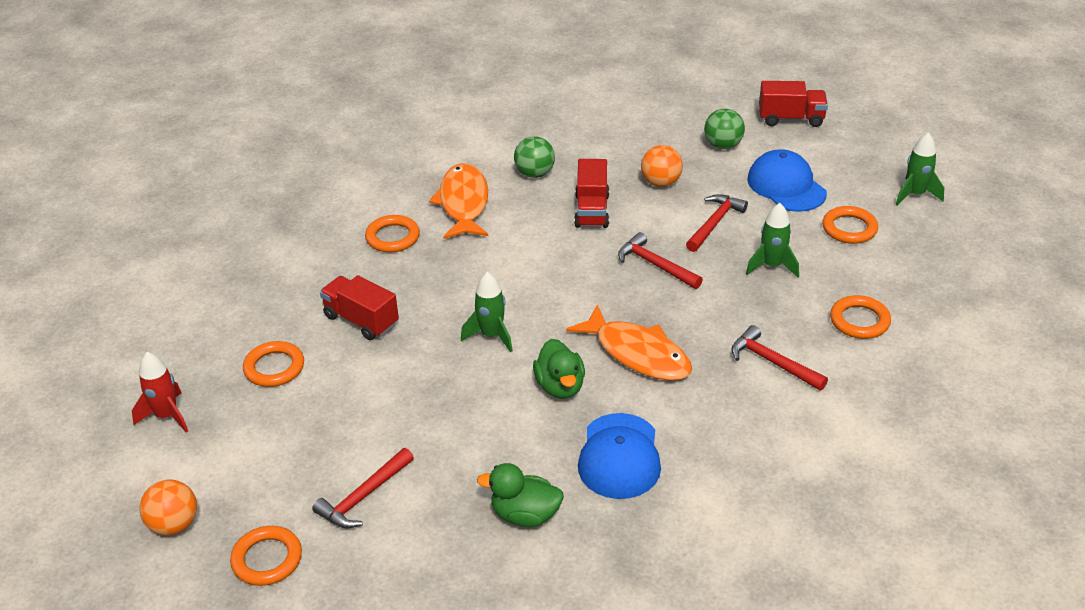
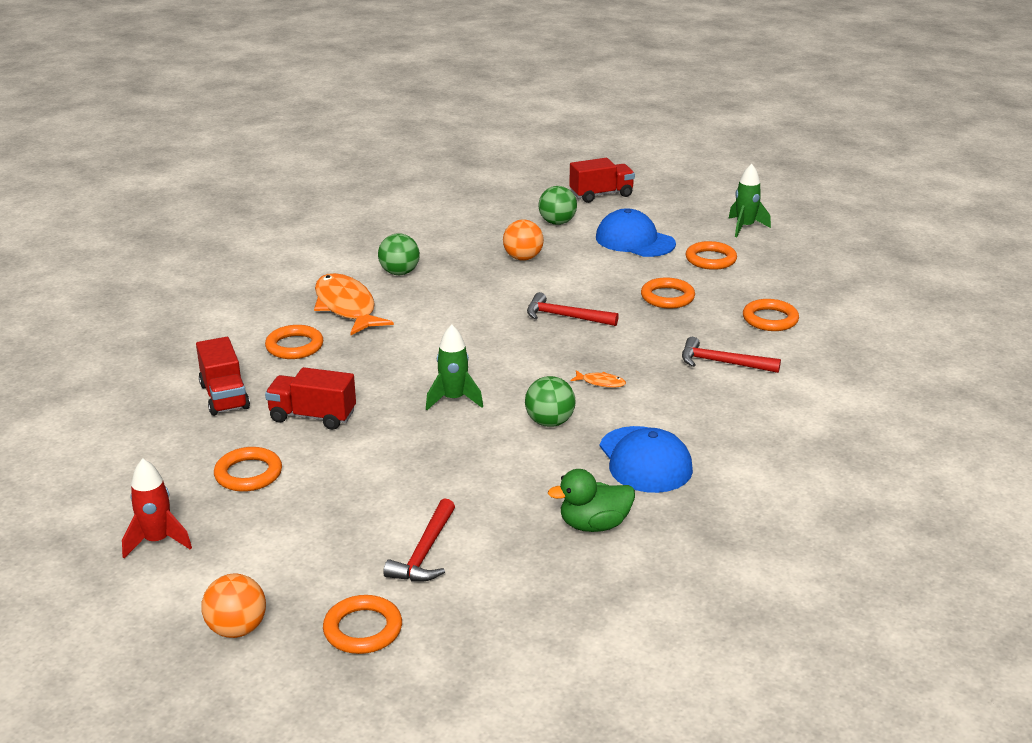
camera: 25 degrees left, 10 degrees down
green duck [533,339,585,399] -> green ball [525,376,576,427]
orange fish [566,305,692,381] -> orange fish [571,370,626,388], size x0.40
red truck [574,159,609,228] -> red truck moved to [196,337,250,416]
red hammer [686,194,748,252] -> none
green rocket [746,203,799,278] -> orange ring [641,277,695,309]

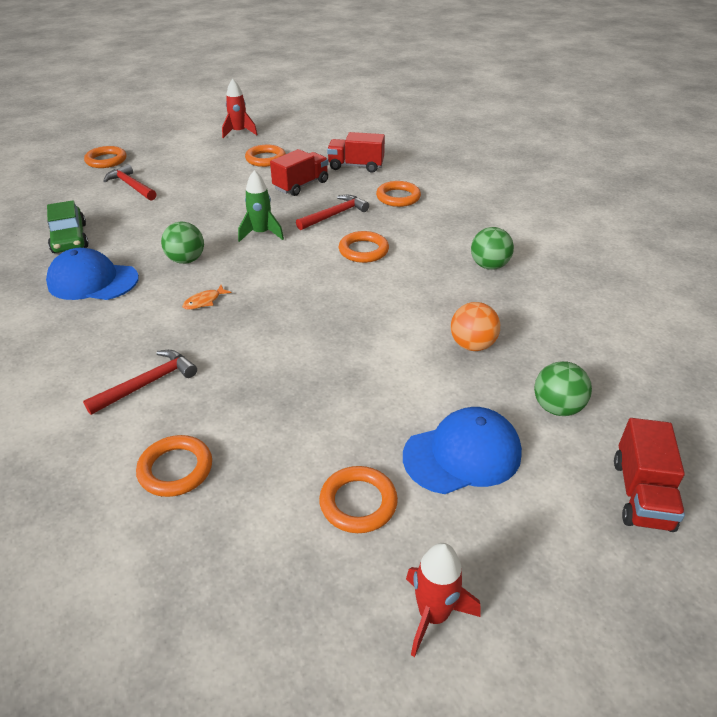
camera: 120 degrees right, 10 degrees up
orange ball [202,574,266,638] -> none
orange fish [314,273,394,335] -> none
red hammer [527,292,619,326] -> red hammer moved to [296,195,369,230]
green duck [548,469,635,532] -> green car [47,200,89,253]
orange ring [641,277,695,309] -> orange ring moved to [339,231,389,263]
green rocket [728,164,771,237] -> red rocket [406,543,481,657]

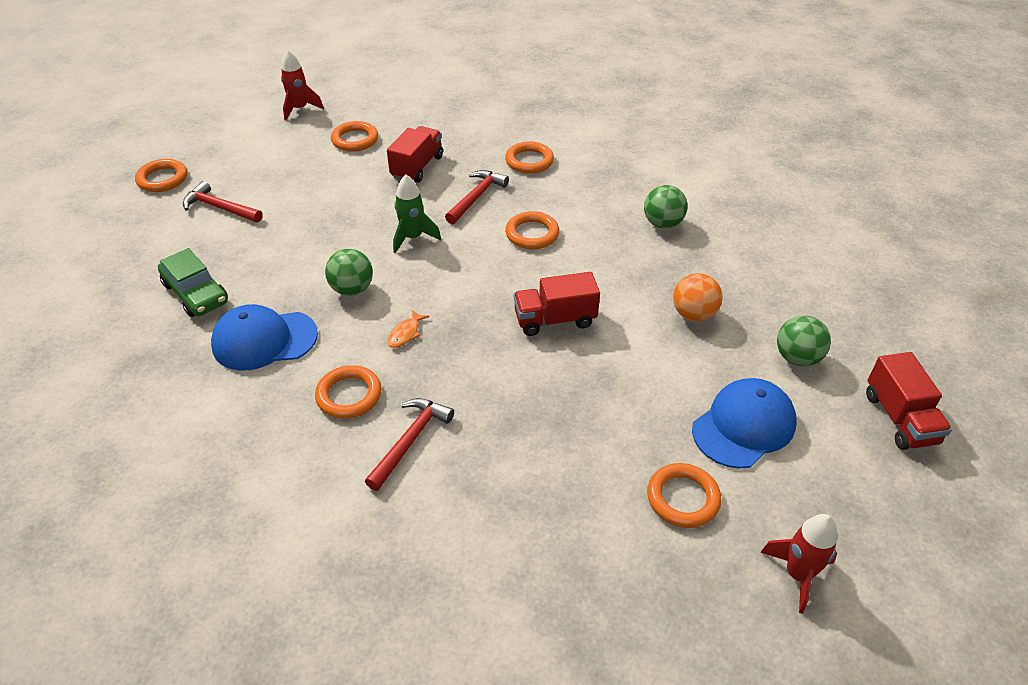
camera: 20 degrees left, 5 degrees up
orange ring [136,435,212,497] -> orange ring moved to [315,365,382,419]
red truck [327,132,385,173] -> red truck moved to [514,272,600,336]

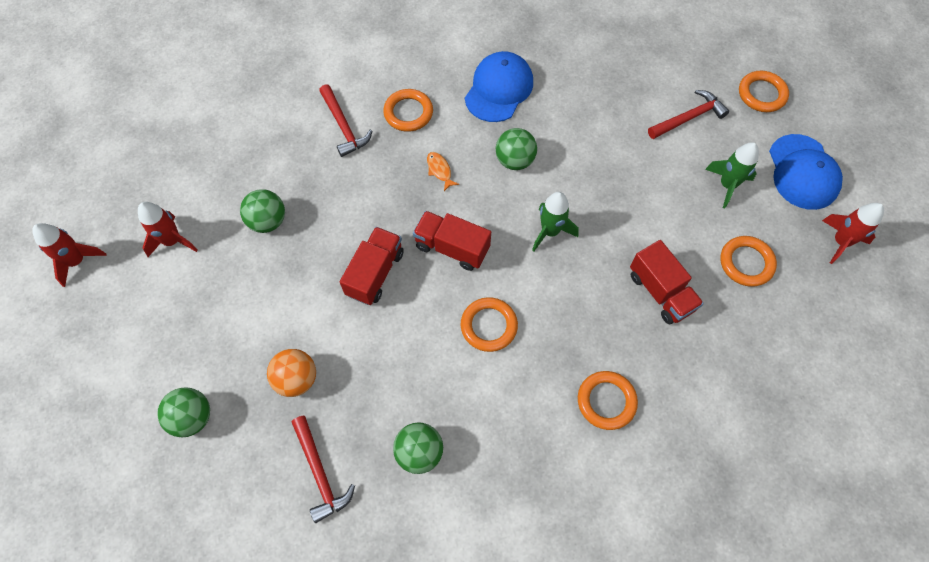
camera: 125 degrees right, 20 degrees up
green car [158,248,228,317] -> none
red hammer [445,170,509,224] -> red hammer moved to [292,416,355,523]
orange ring [647,463,721,528] -> red rocket [138,202,198,257]
blue cap [692,378,797,469] -> blue cap moved to [769,134,843,210]
red truck [866,352,952,450] -> red truck moved to [413,211,491,271]
none -> green ball [240,189,285,233]
none -> green rocket [705,142,759,208]

